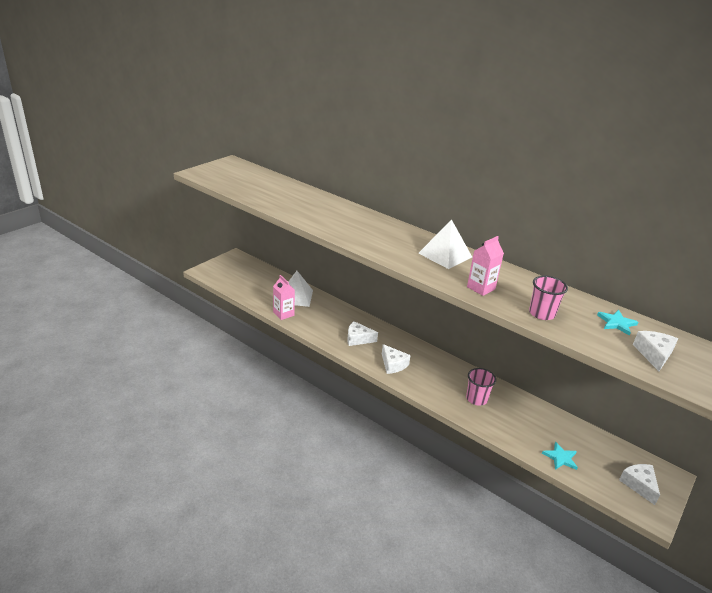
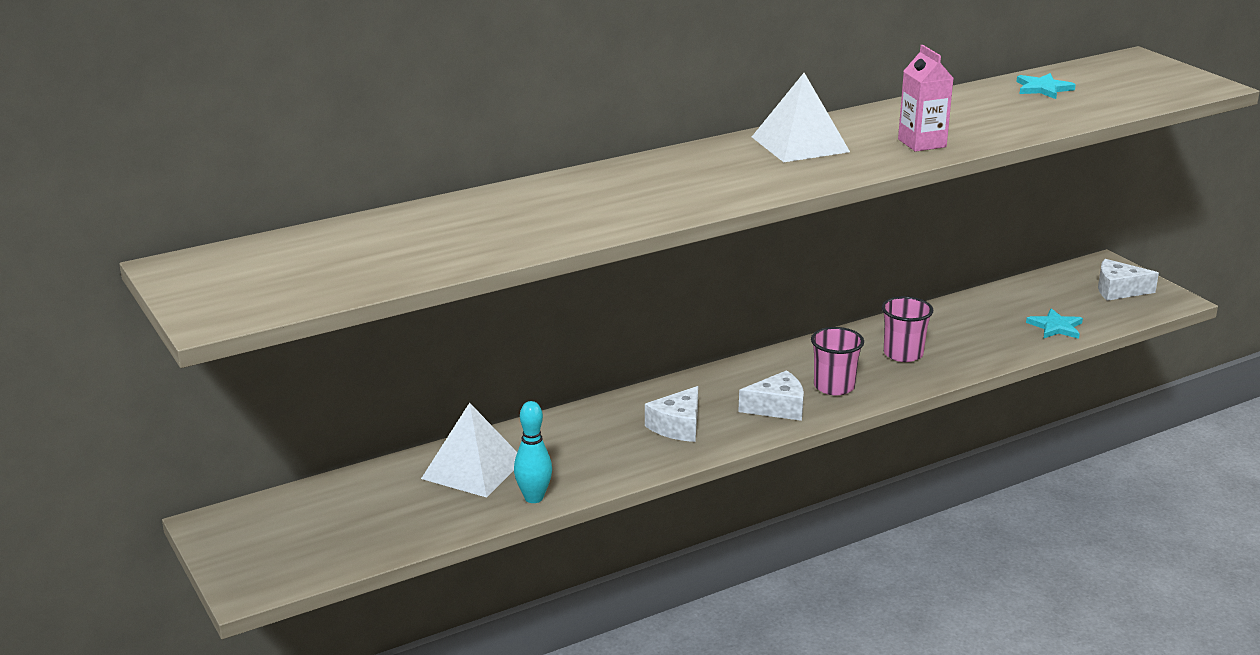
camera: 65 degrees left, 5 degrees down
pink carton [273,275,295,320] -> turquoise bowling pin [514,401,552,503]
pink cup [529,276,568,320] -> pink cup moved to [811,327,864,395]
white cheese [633,331,678,371] -> none

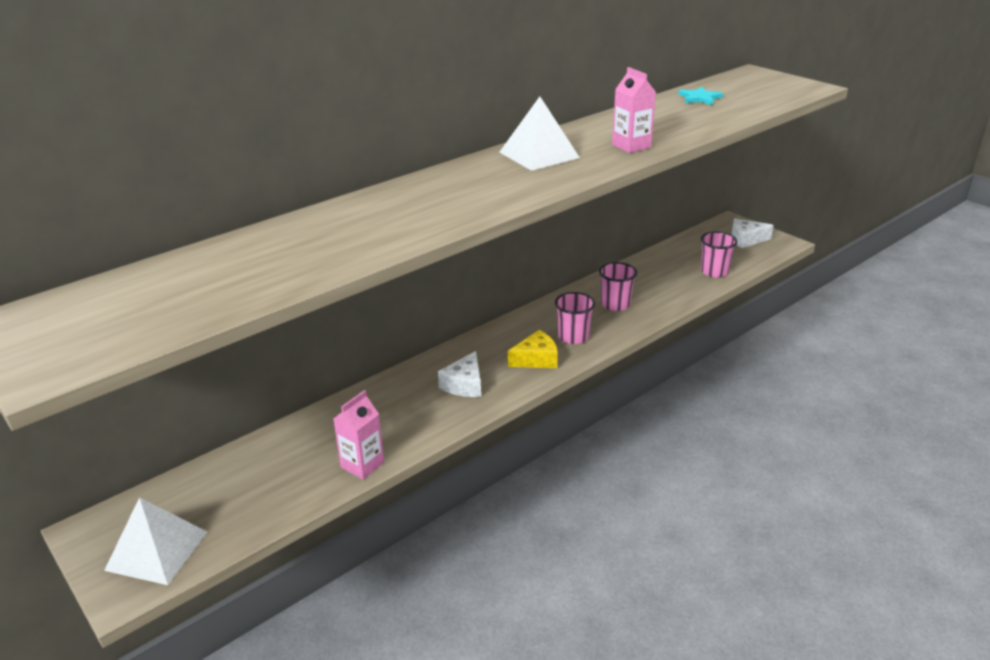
camera: 10 degrees left, 5 degrees up
white pyramid [421,403,517,498] -> white pyramid moved to [104,497,207,585]
turquoise bowling pin [514,401,552,503] -> pink carton [334,390,384,480]
white cheese [738,370,804,421] -> yellow cheese [508,330,558,368]
turquoise star [1026,308,1083,339] -> pink cup [701,231,737,277]

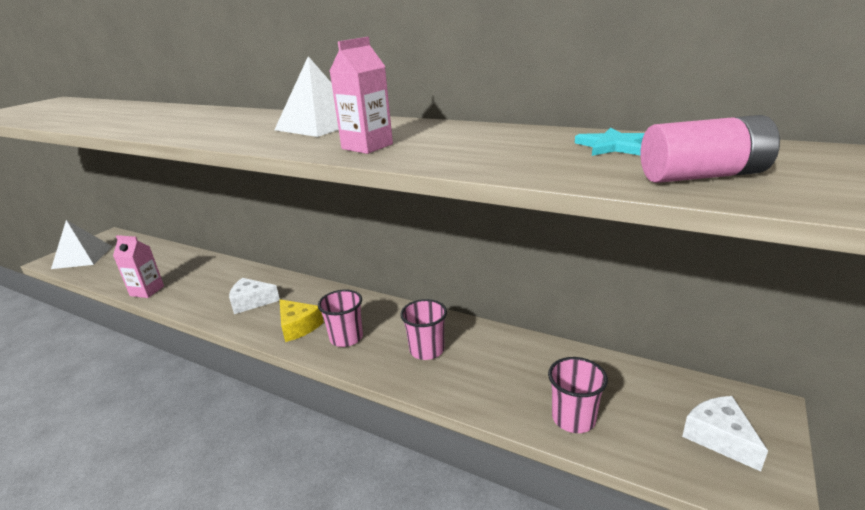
camera: 70 degrees right, 5 degrees down
none -> pink battery [641,115,780,183]

